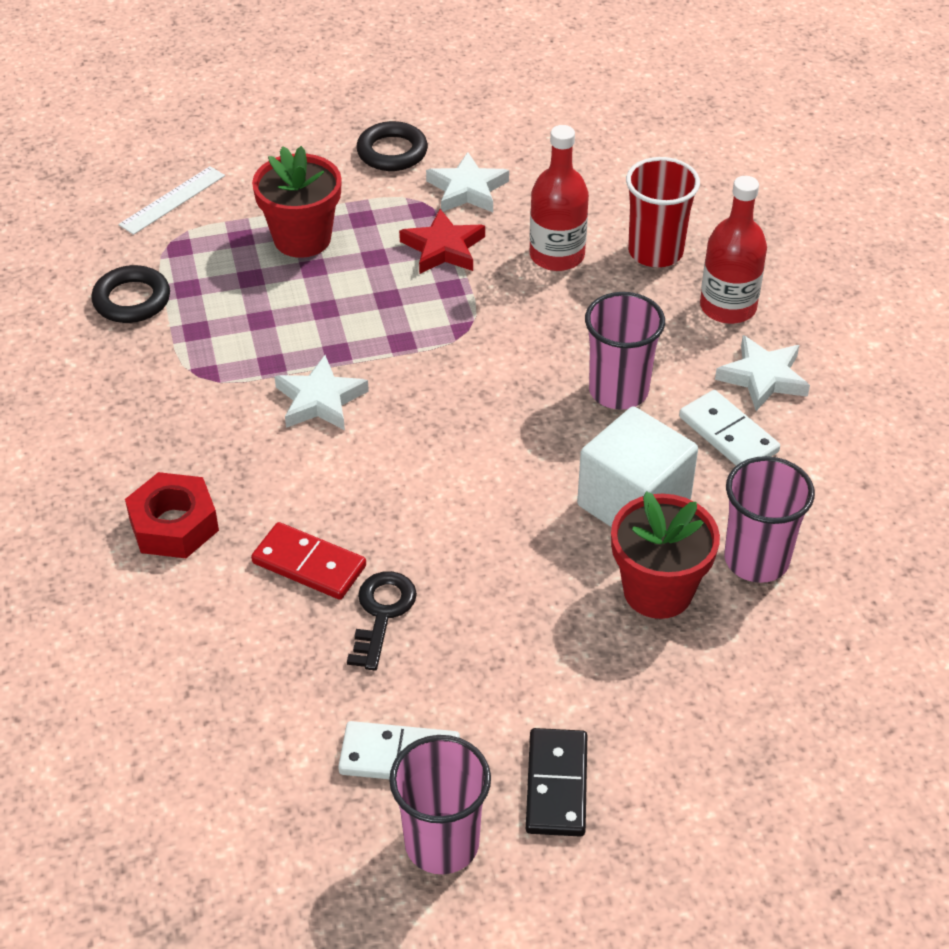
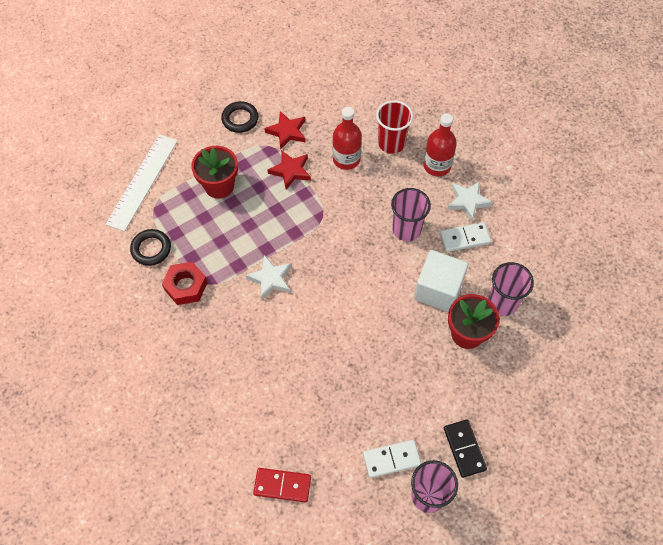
camera: 20 degrees left, 15 degrees up
white ruler [118,166,225,235] -> white ruler [106,134,178,232], size x1.79
red nut [125,472,219,558] -> red nut moved to [162,262,208,305]
red domino [251,522,366,600] -> red domino moved to [253,468,311,503]
black key [347,571,417,670] -> none
white star [426,152,509,212] -> red star [264,111,306,150]
white domino [679,390,780,466] -> white domino turned 45 degrees counterclockwise [440,222,491,252]

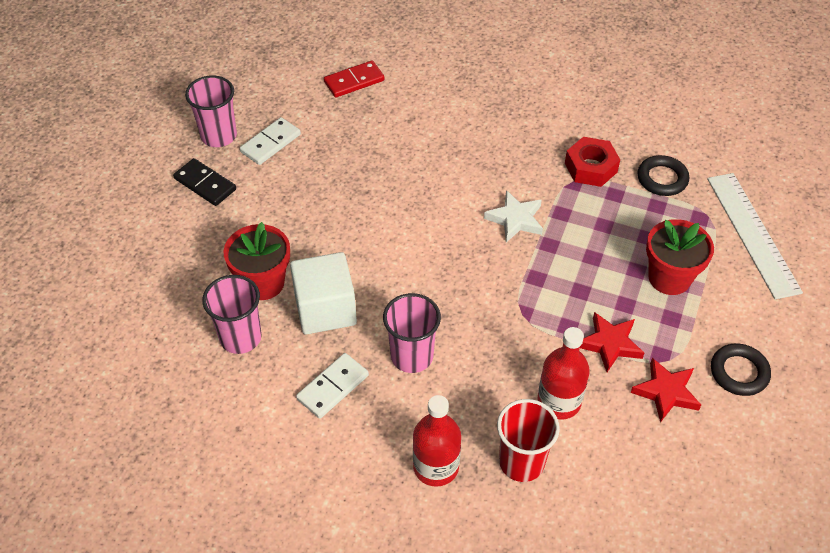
camera: 145 degrees right, 10 degrees down
white star [447,181,493,221] -> none

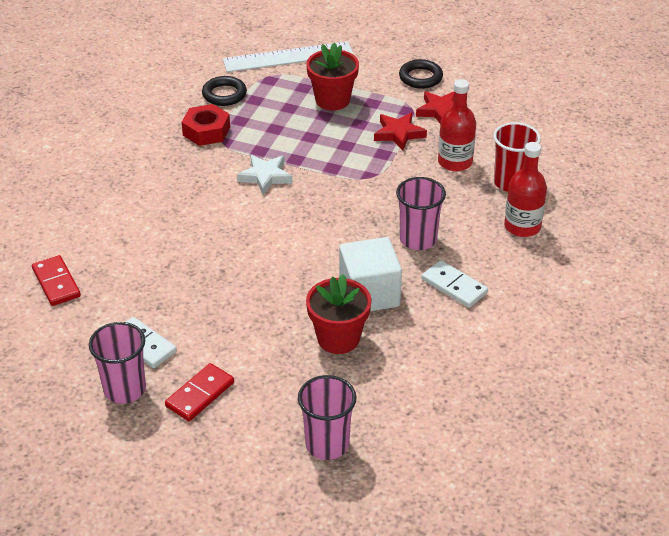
camera: 90 degrees left, 10 degrees down
black domino [173,158,236,206] -> red domino [165,363,234,421]
pink cup [202,275,262,354] -> pink cup moved to [298,375,357,460]

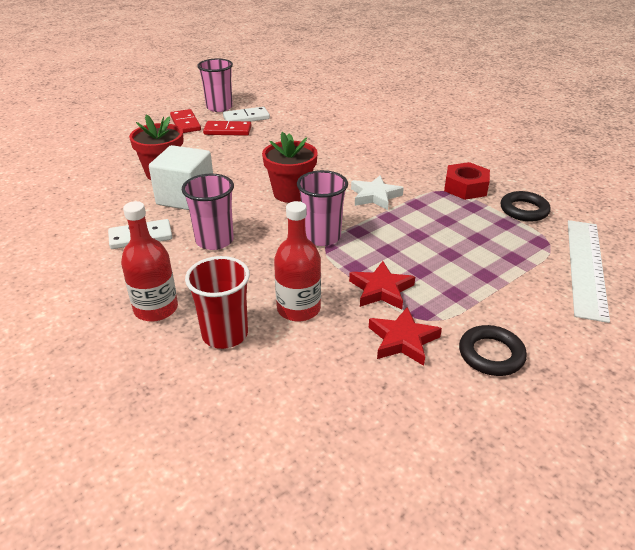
camera: 120 degrees right, 5 degrees down
red domino [32,255,81,306] -> red domino moved to [203,121,252,136]
pink cup [298,375,357,460] -> pink cup moved to [297,170,348,246]
red flower pot [306,43,359,110] -> red flower pot moved to [262,132,318,203]

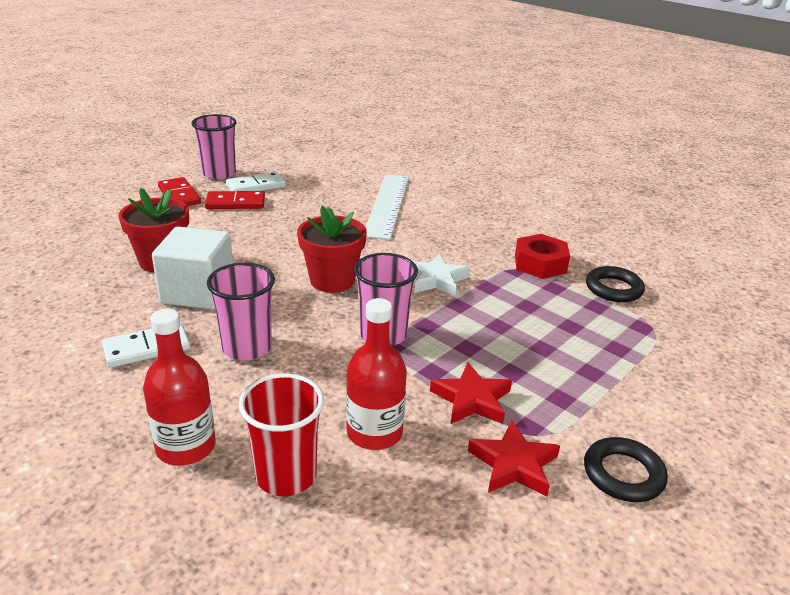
camera: 10 degrees left, 5 degrees down
white ruler [568,220,610,323] -> white ruler moved to [366,174,409,240]

